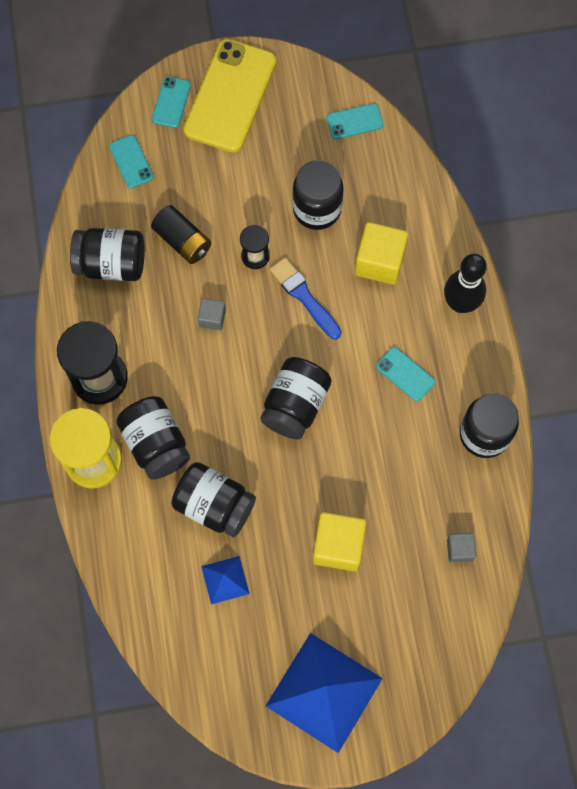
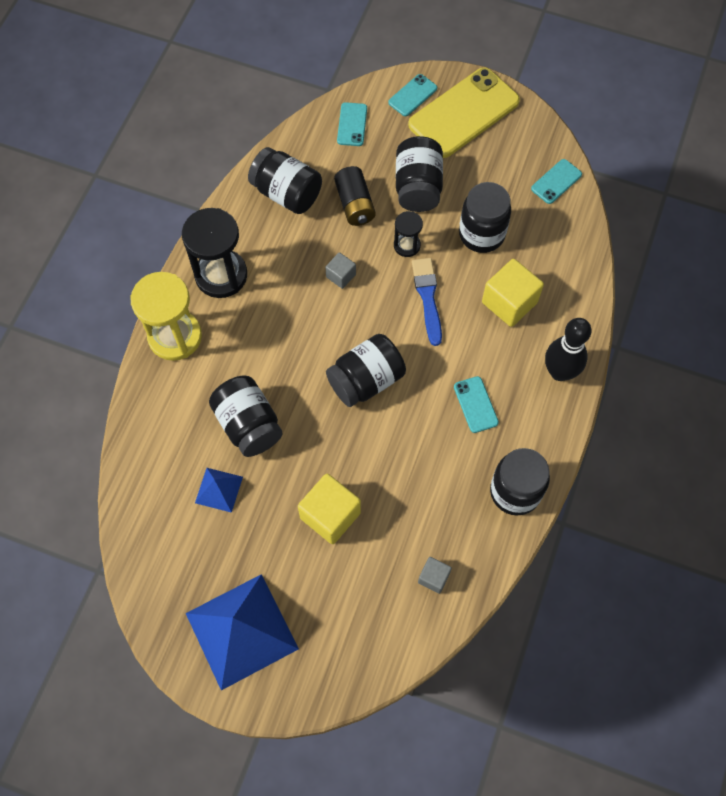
camera: 30 degrees right, 5 degrees down
black jar [116,396,190,480] -> black jar moved to [396,136,443,212]
turquoise phone [326,103,384,139] -> turquoise phone turned 60 degrees counterclockwise [531,159,582,204]

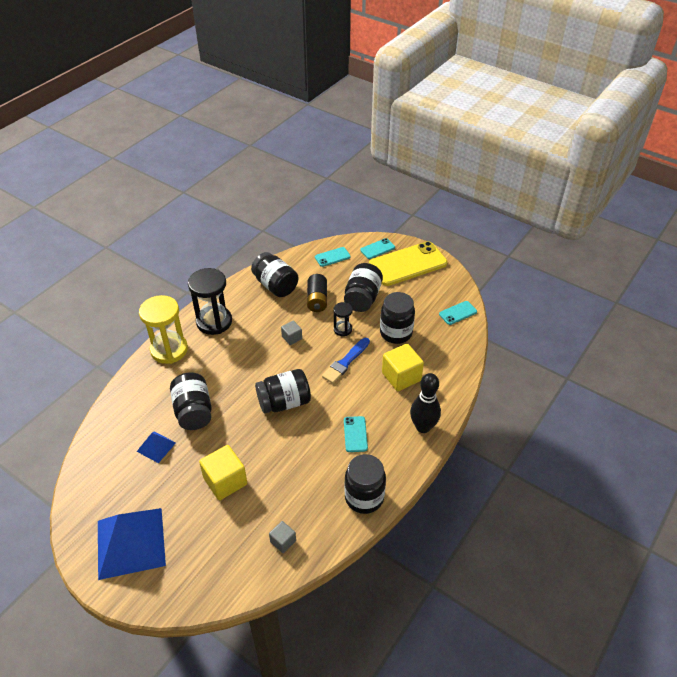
camera: 15 degrees right, 20 degrees down
turquoise phone [337,102,367,146] -> turquoise phone turned 45 degrees clockwise [315,247,351,267]
blue brush [412,258,442,346] -> blue brush turned 150 degrees counterclockwise [322,338,370,384]

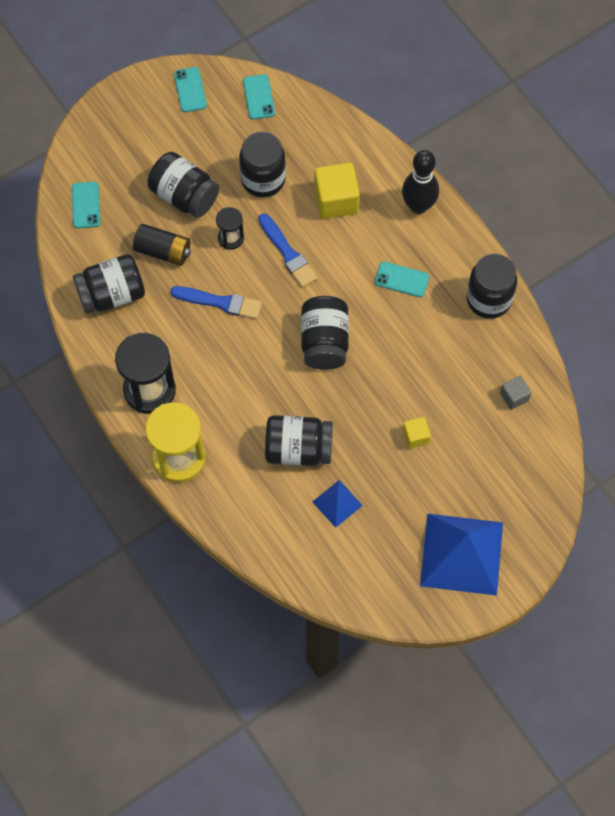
camera: 70 degrees left, 20 degrees up
yellow cube [199,445,247,500] -> yellow cube [403,417,431,449], size x0.54
grey cube [281,320,302,345] -> blue brush [170,286,262,319]
turquoise phone [360,238,395,259] -> turquoise phone moved to [174,67,207,112]
yellow phone [369,241,447,286] -> none

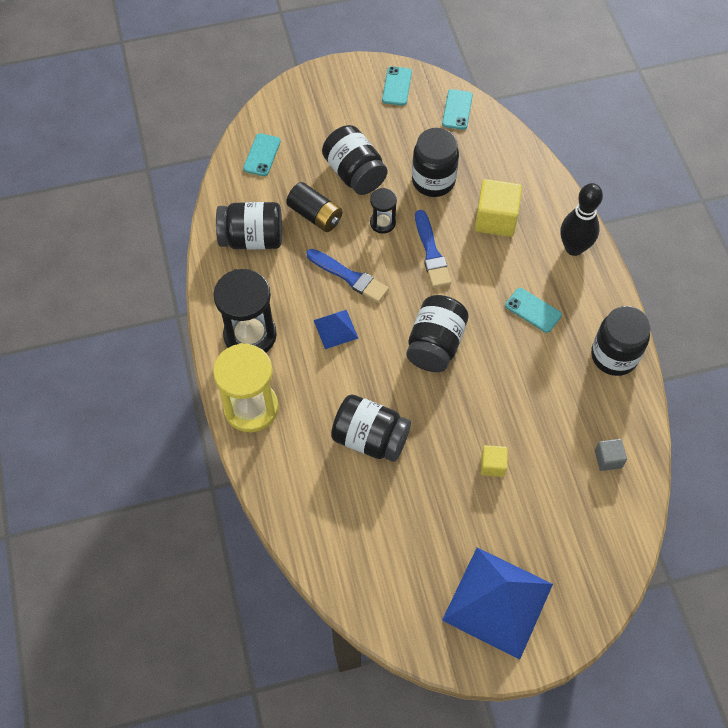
camera: 20 degrees right, 5 degrees down
blue pyramid [312,480,363,528] -> blue pyramid moved to [314,310,358,349]

